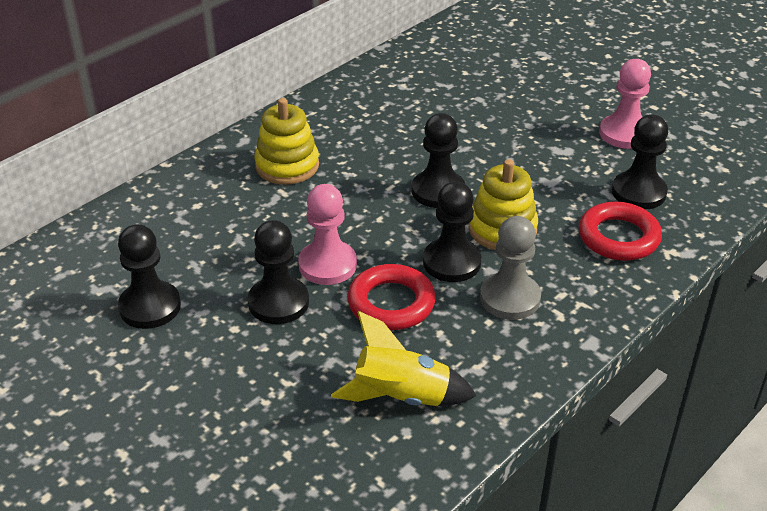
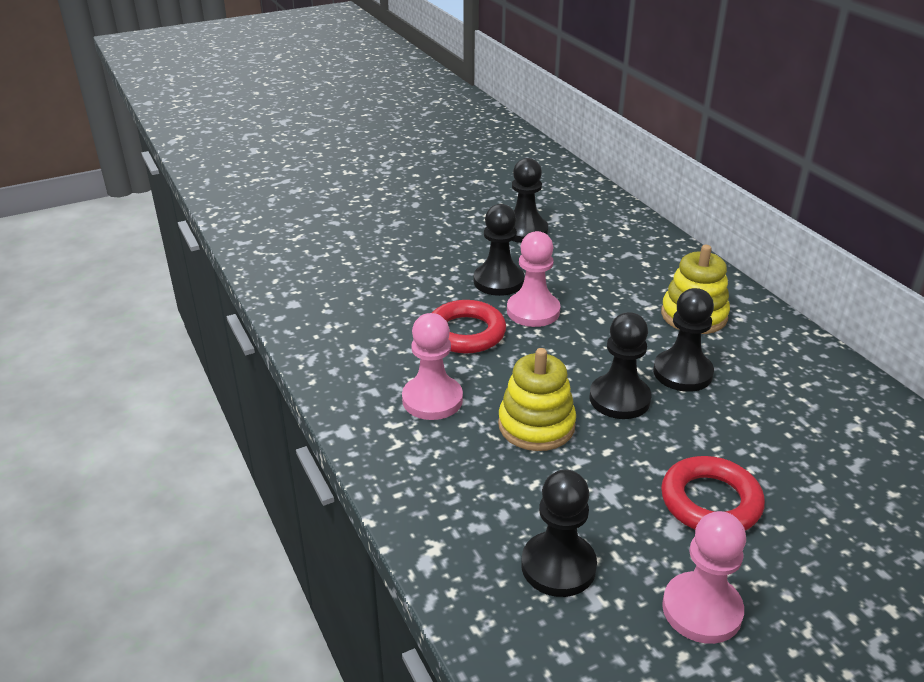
camera: 110 degrees right, 5 degrees down
yellow rocket [331,311,477,406] -> none
black pawn [423,181,481,282] -> black pawn moved to [653,288,714,392]
grey pawn [480,216,541,320] -> pink pawn [402,313,463,420]
red ring [579,202,662,261] -> red ring moved to [661,456,765,531]

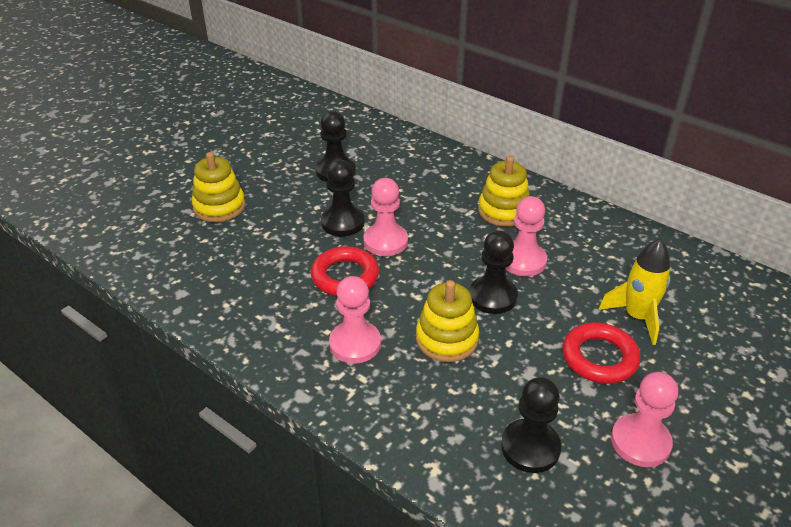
camera: 25 degrees left, 5 degrees up
black pawn [653,288,714,392] -> pink pawn [505,196,547,276]
none -> yellow stacking toy [192,152,245,222]
none -> yellow rocket [598,239,671,345]

